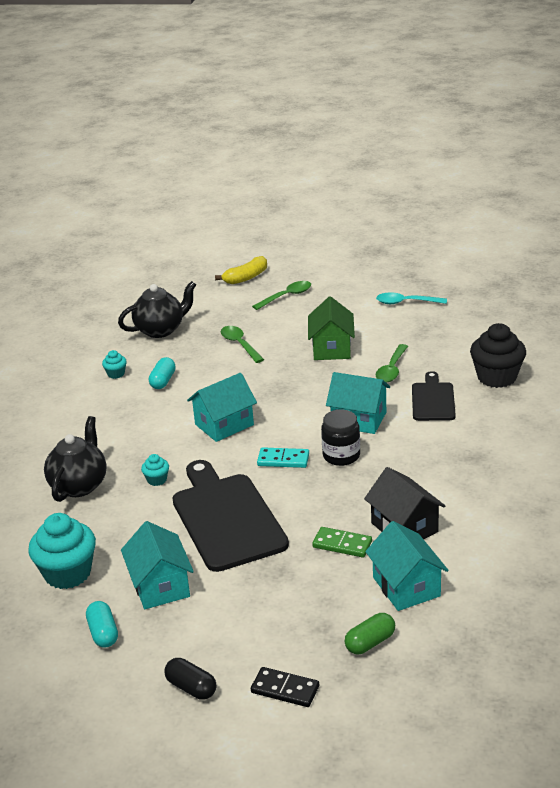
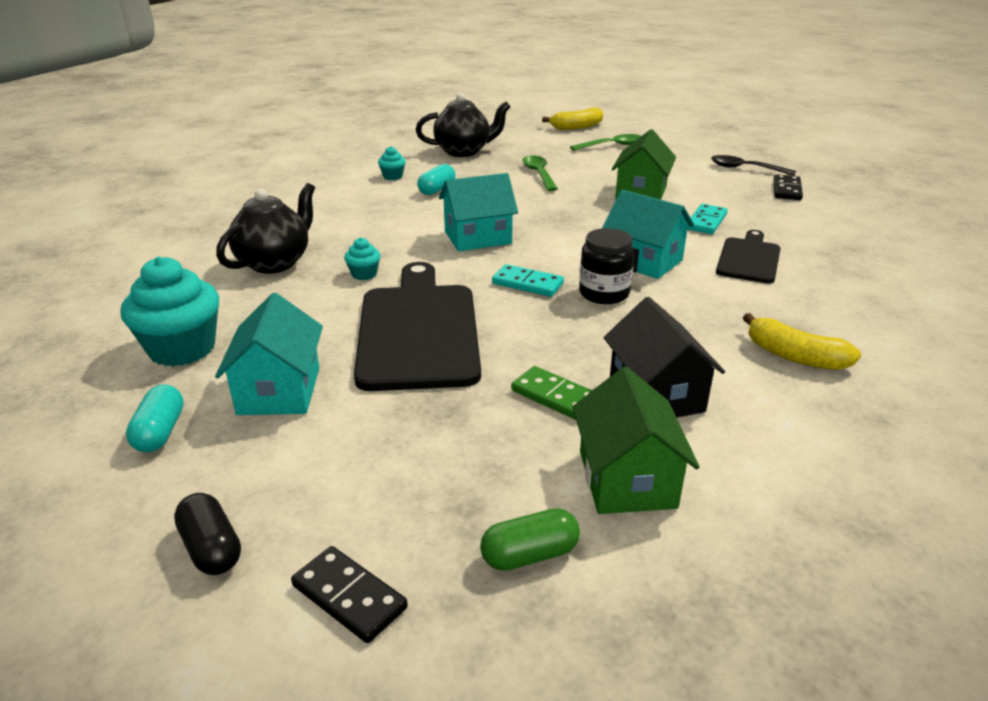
camera: 15 degrees right, 0 degrees up
turquoise house [365,521,448,611] -> green house [572,367,700,514]
turquoise spoon [376,292,447,304] -> black spoon [711,155,796,176]
green spoon [376,344,408,382] -> turquoise domino [687,204,728,234]
black cupcake [470,323,526,388] -> none
none -> yellow banana [743,313,861,370]
none -> black domino [773,174,803,200]

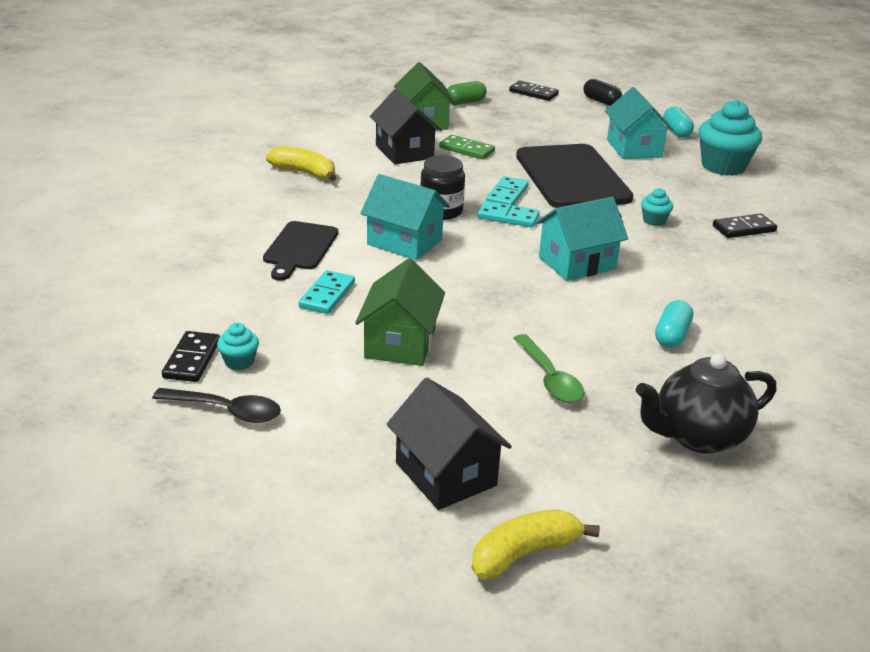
camera: 170 degrees right, 0 degrees up
black teapot [216,183,315,274] -> black domino [713,213,777,238]
turquoise cupcake [378,146,406,180] -> turquoise cupcake moved to [217,323,259,370]
green spoon [570,134,641,151] -> black house [386,378,512,510]
none -> turquoise domino [486,176,529,205]

